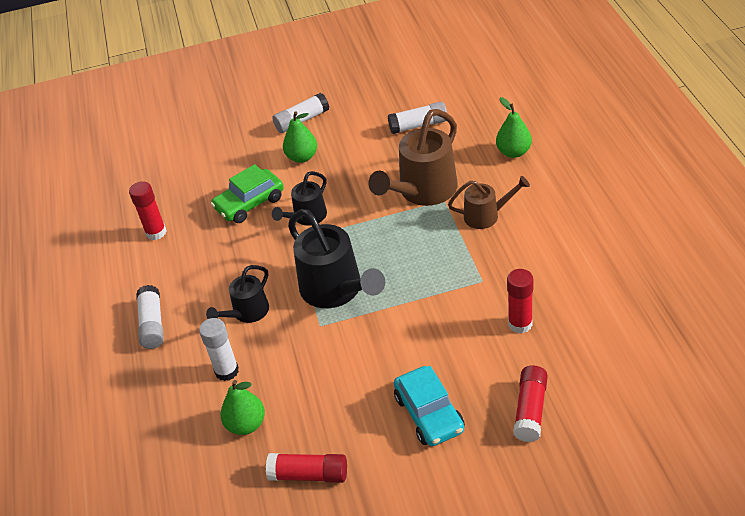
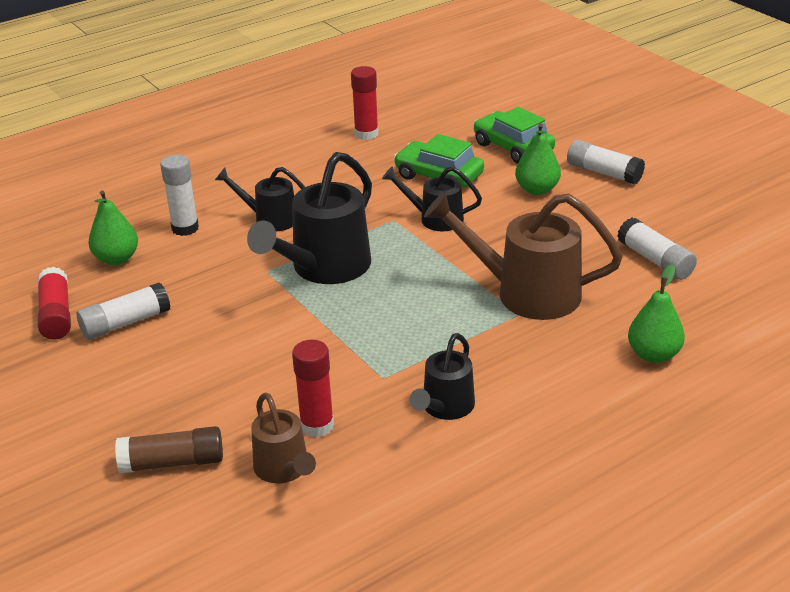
camera: 65 degrees right, 10 degrees down
white glue stick [136,285,164,349] -> white glue stick moved to [77,282,171,340]
turquoise car [394,366,465,446] -> none
brown watering can [448,176,530,229] -> brown watering can moved to [251,392,316,483]
red glue stick [513,365,548,442] -> brown glue stick [115,426,223,473]
none -> black watering can [409,333,475,420]
none -> green car [474,107,555,164]

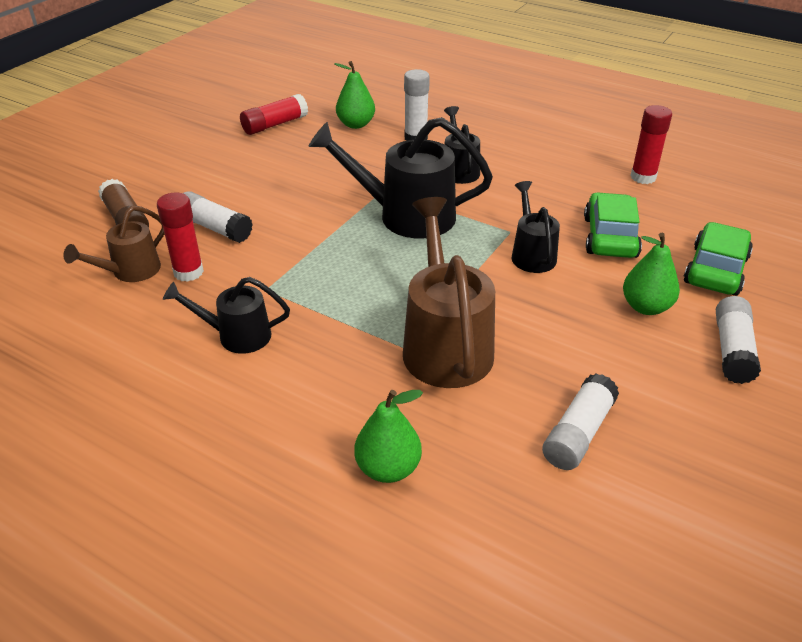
camera: 65 degrees right, 5 degrees up
white glue stick [77,282,171,340] -> white glue stick moved to [183,191,253,243]

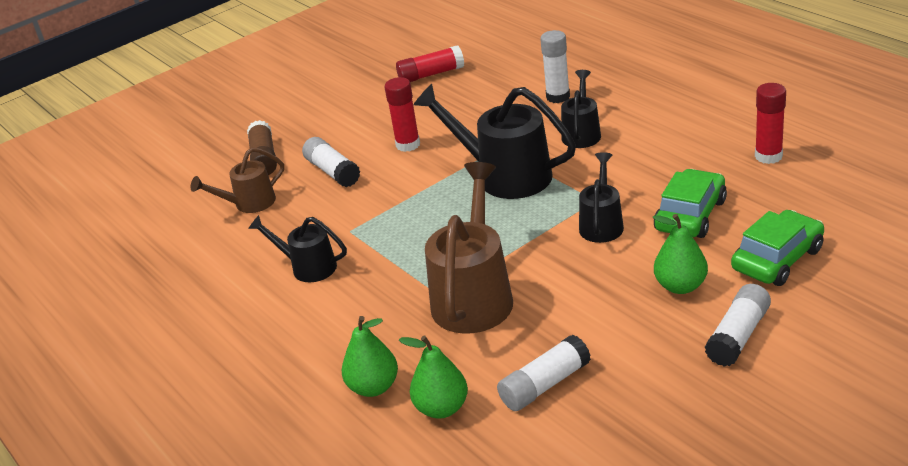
camera: 25 degrees right, 5 degrees down
red glue stick [157,192,204,282] -> red glue stick moved to [384,77,420,152]
green pear [334,61,375,129] -> green pear moved to [399,335,468,419]

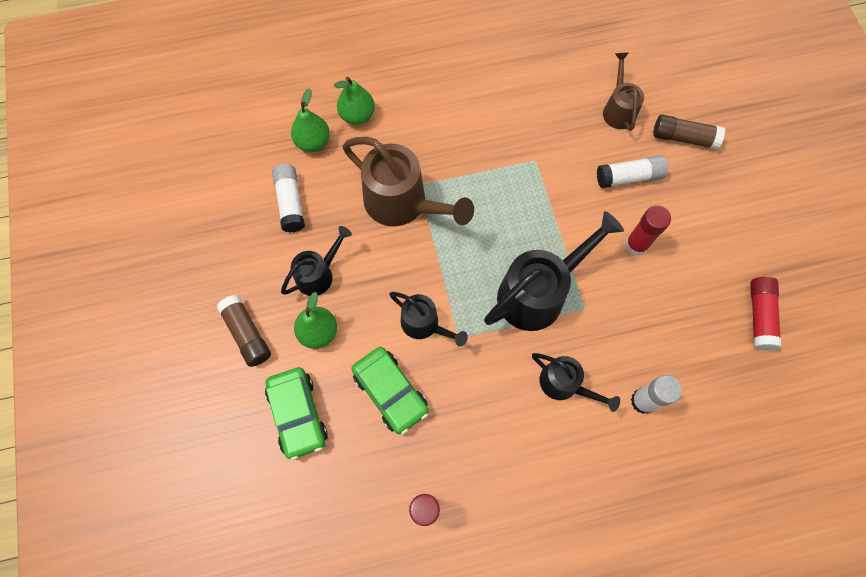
camera: 110 degrees right, 35 degrees up
black watering can [248,215,347,282] -> black watering can moved to [281,226,352,296]
white glue stick [705,284,771,367] -> brown glue stick [216,295,271,367]

